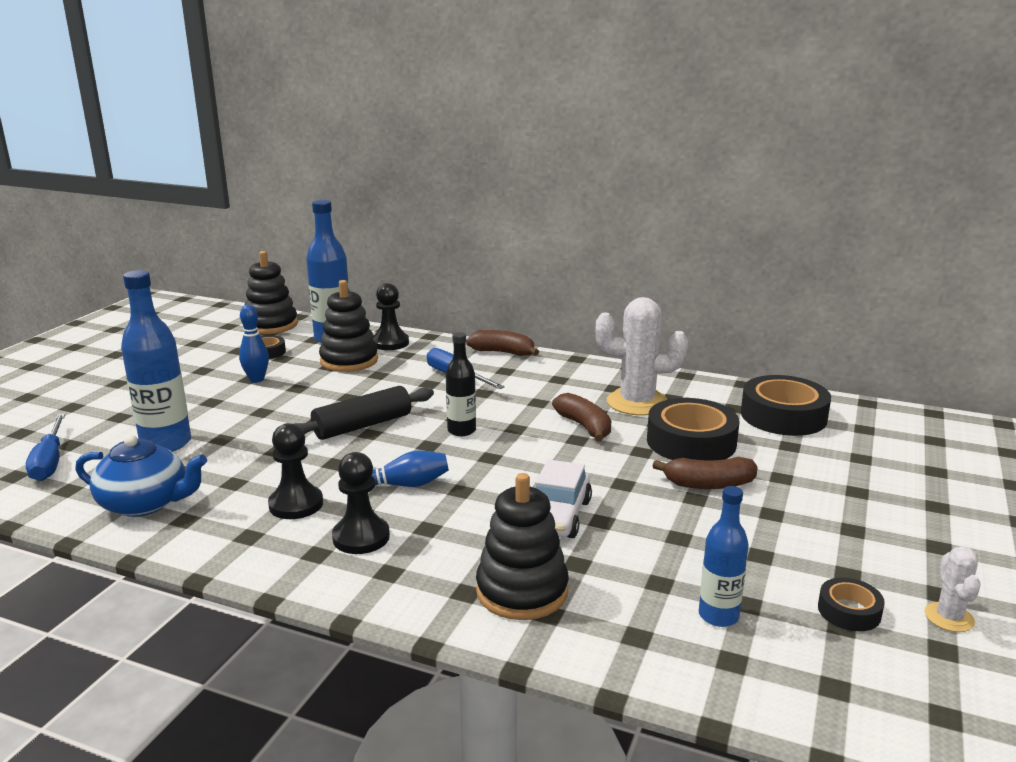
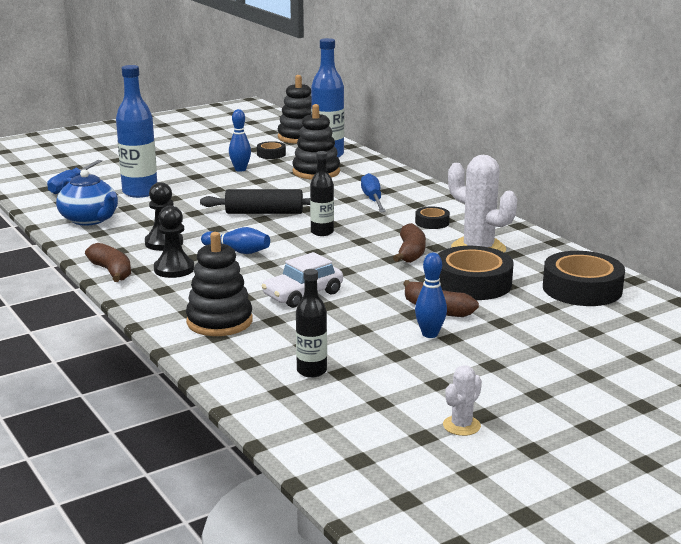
camera: 35 degrees right, 0 degrees up
black pawn [373,283,409,350] -> none
brown banana [466,330,539,356] -> brown banana moved to [85,243,131,282]
blue bottle [699,486,749,627] -> black bottle [296,269,327,378]
black tape [818,577,885,631] -> black tape moved to [415,206,450,229]
none -> blue bowling pin [415,253,447,338]

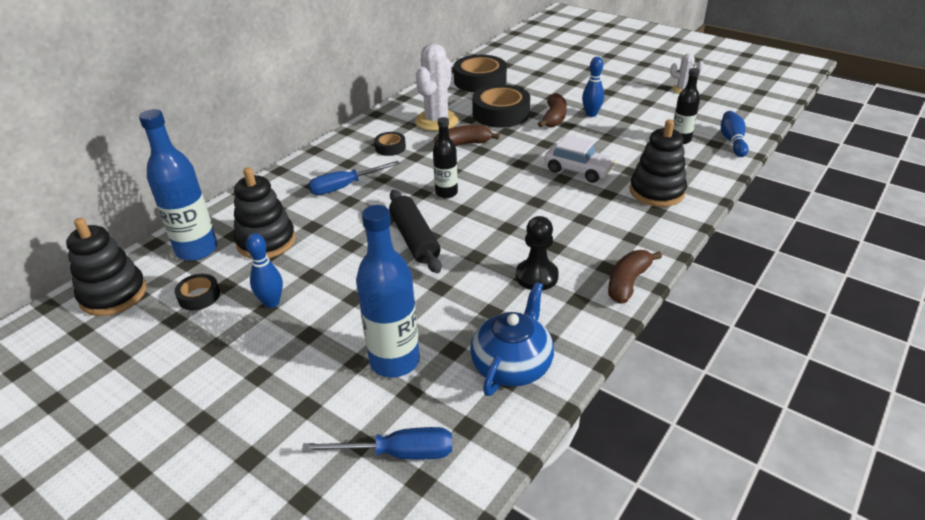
camera: 110 degrees left, 15 degrees up
black pawn [154,205,194,278] -> none
blue bowling pin [201,227,270,254] -> blue bowling pin moved to [721,111,749,157]

